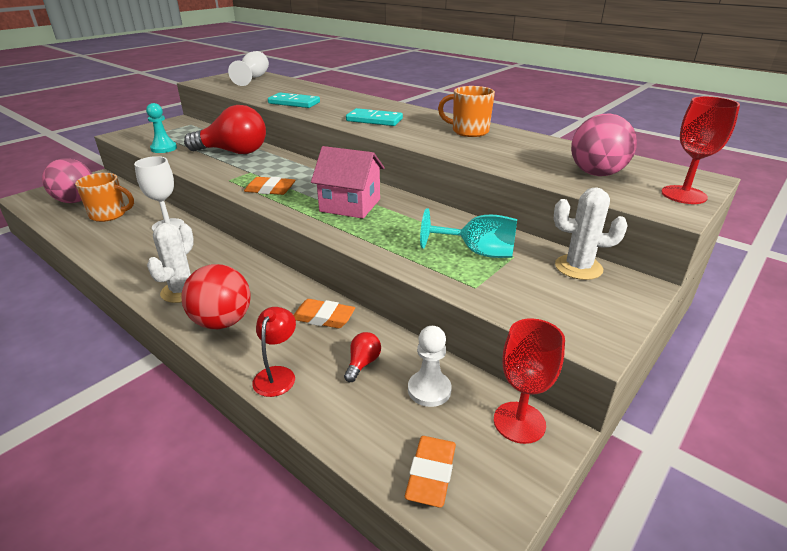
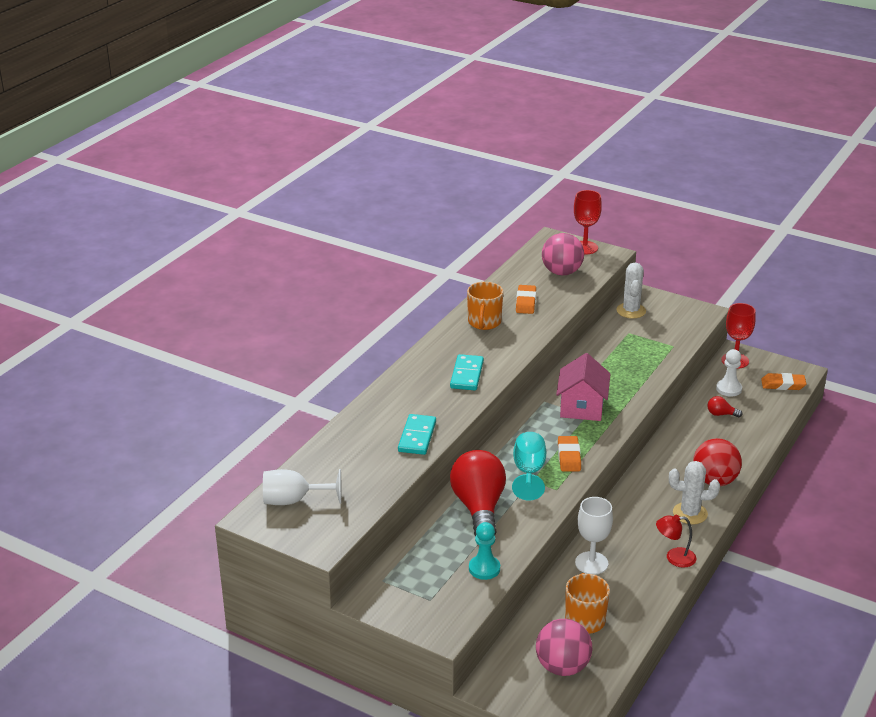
camera: 100 degrees left, 0 degrees up
red lamp [252,307,296,397] -> red lamp moved to [656,514,696,568]
orange eraser [293,299,355,328] -> orange eraser moved to [516,285,536,314]
turquoise goblet [420,208,517,258] -> turquoise goblet moved to [512,432,546,501]

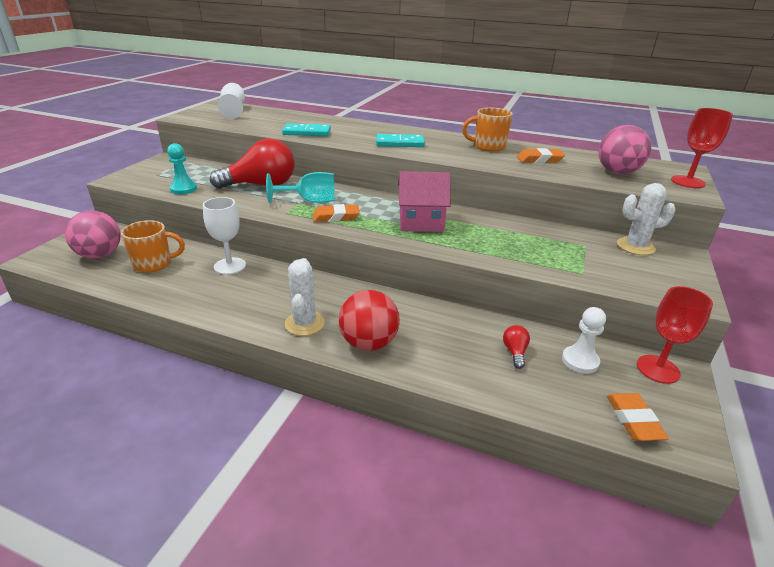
camera: 80 degrees right, 0 degrees up
red lamp [656,514,696,568] -> none

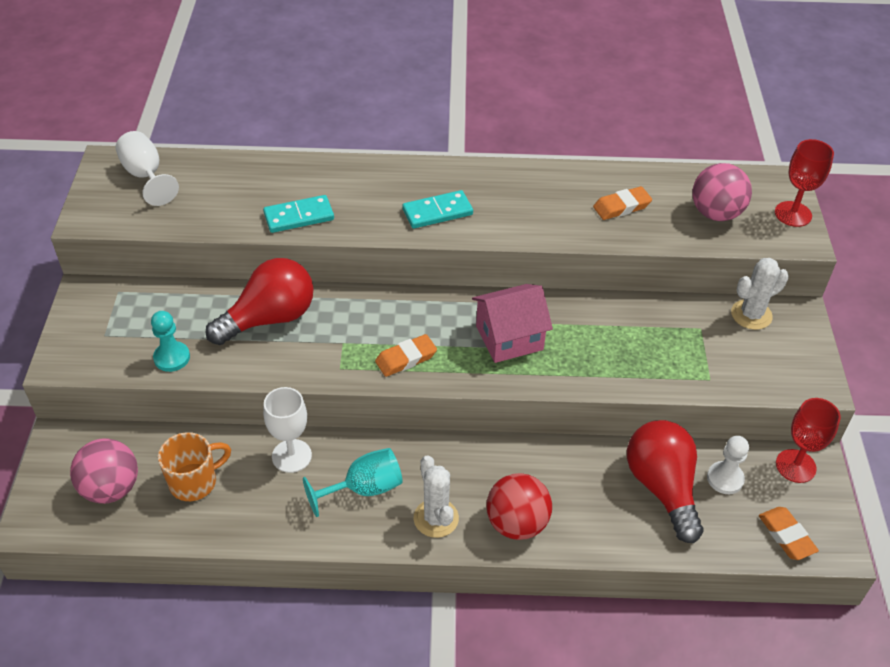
camera: 20 degrees left, 15 degrees up
turquoise goblet [266,172,335,203] -> turquoise goblet moved to [303,448,403,517]
orange mug [462,108,513,152] -> none
red light bulb [503,325,530,369] -> red light bulb [627,420,704,543], size x2.48

